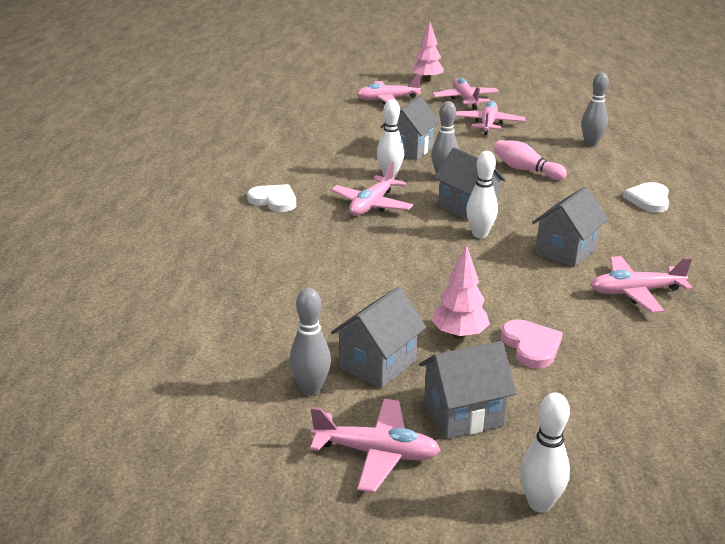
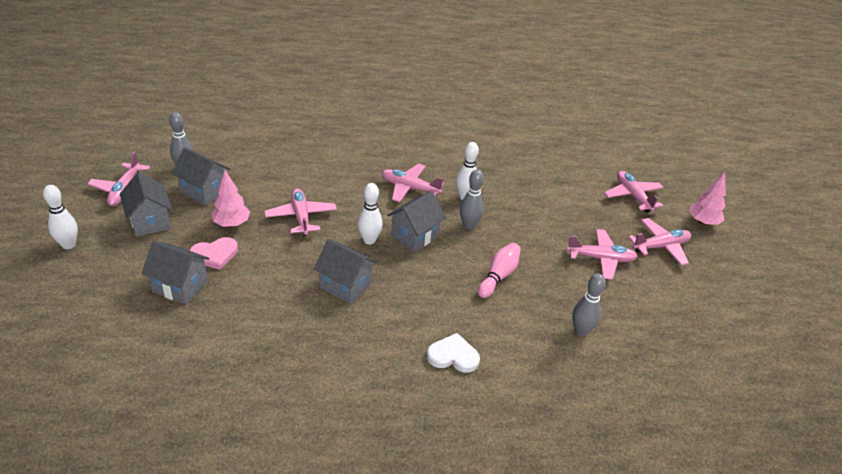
camera: 80 degrees right, 10 degrees up
white heart [247,184,296,212] -> none
grey house [381,96,440,160] -> grey house moved to [142,241,210,304]
pink plane [591,256,693,313] -> pink plane moved to [264,188,337,236]

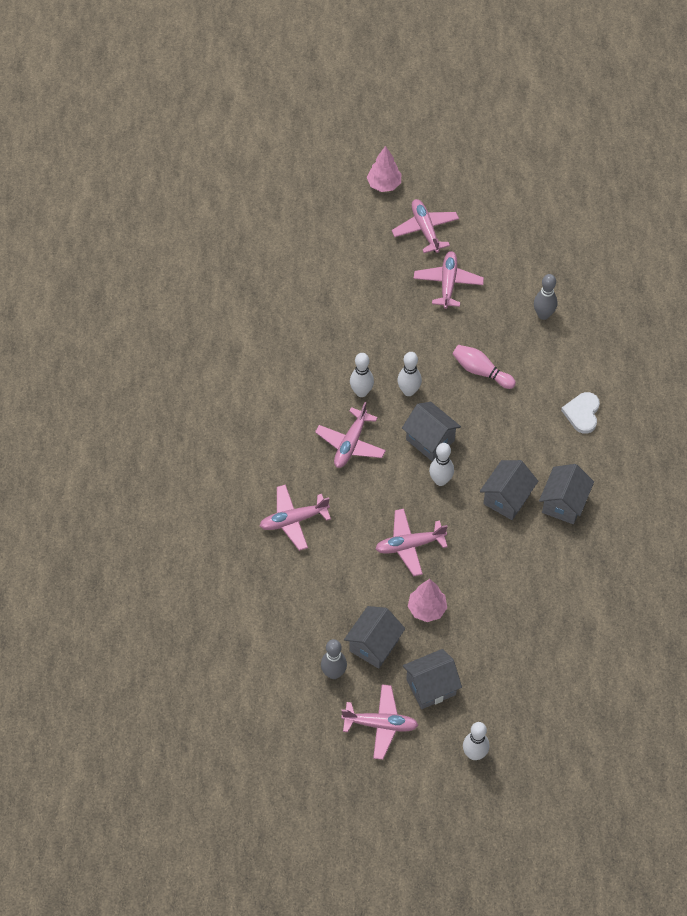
camera: 85 degrees left, 20 degrees up
grey house [142,241,210,304] -> grey house moved to [539,464,594,524]
pink heart [189,237,238,270] -> none
grey bowling pin [460,169,484,229] -> white bowling pin [398,352,422,396]
pink plane [604,171,664,213] -> pink plane moved to [260,484,331,551]

